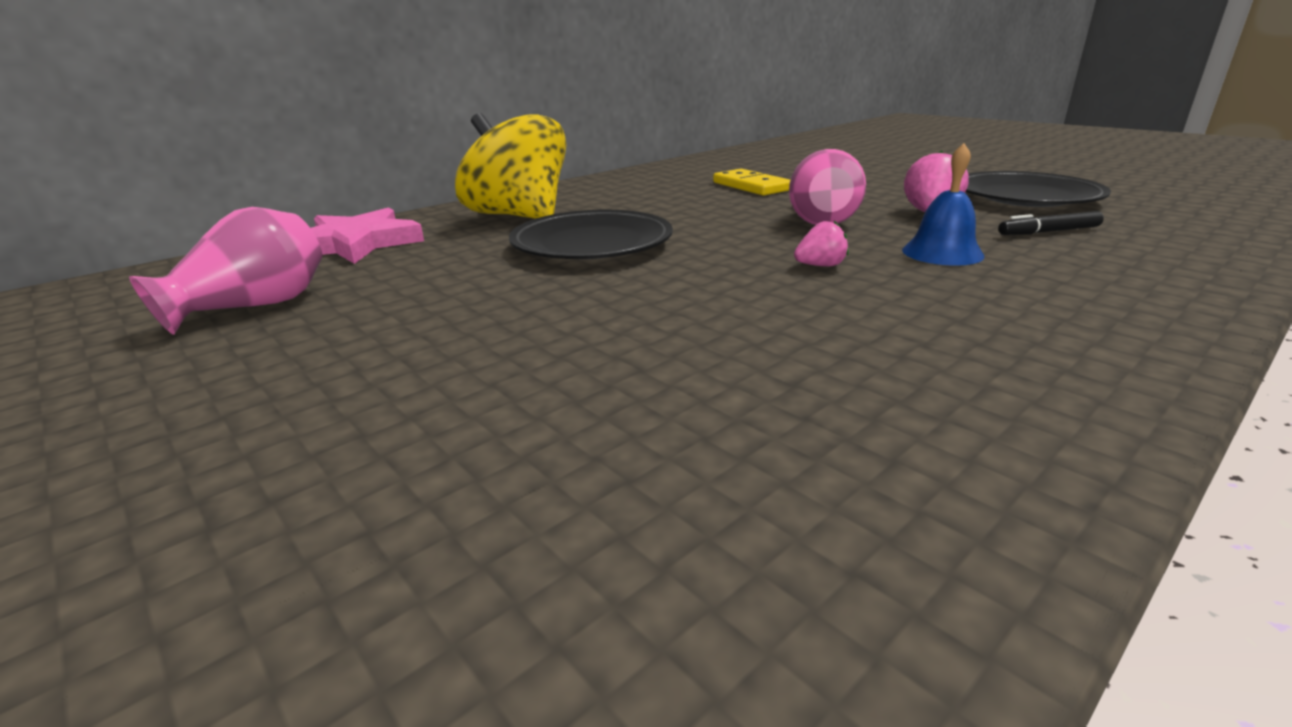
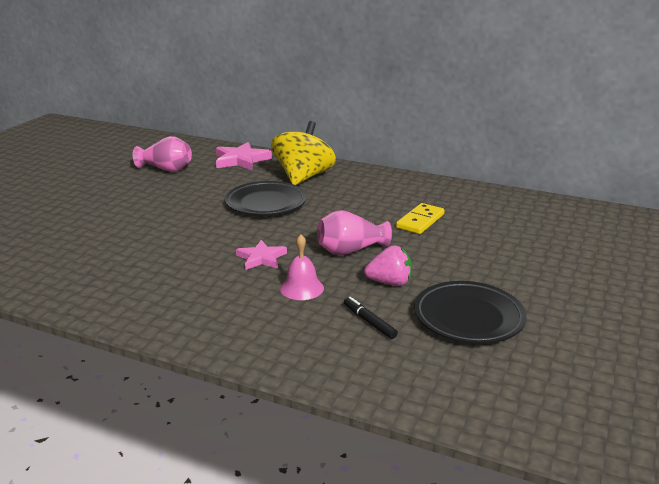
camera: 65 degrees right, 0 degrees up
pink strawberry [794,221,849,267] -> pink star [236,240,287,270]
blue bell [902,143,984,266] -> pink bell [280,234,324,300]

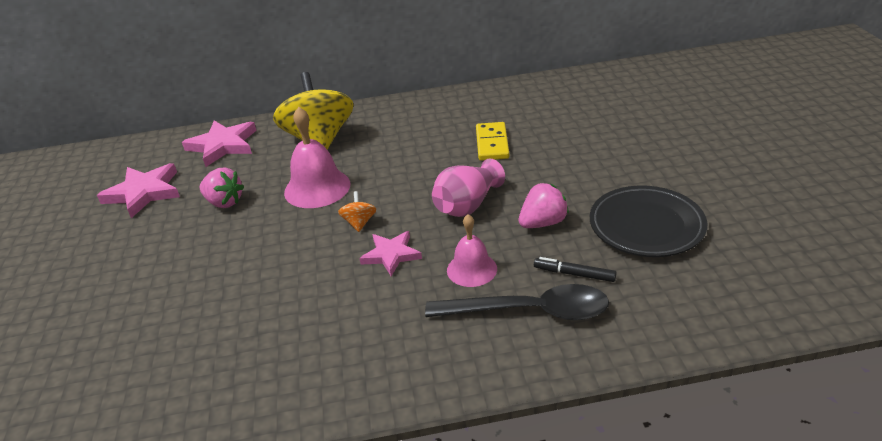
camera: 30 degrees left, 10 degrees up
pink vase [132,136,192,172] -> pink star [97,163,180,218]
black plate [225,181,307,216] -> pink bell [284,107,350,208]
none -> pink strawberry [199,167,244,208]
none -> orange spinning top [338,191,376,232]
none -> black spoon [425,284,609,321]

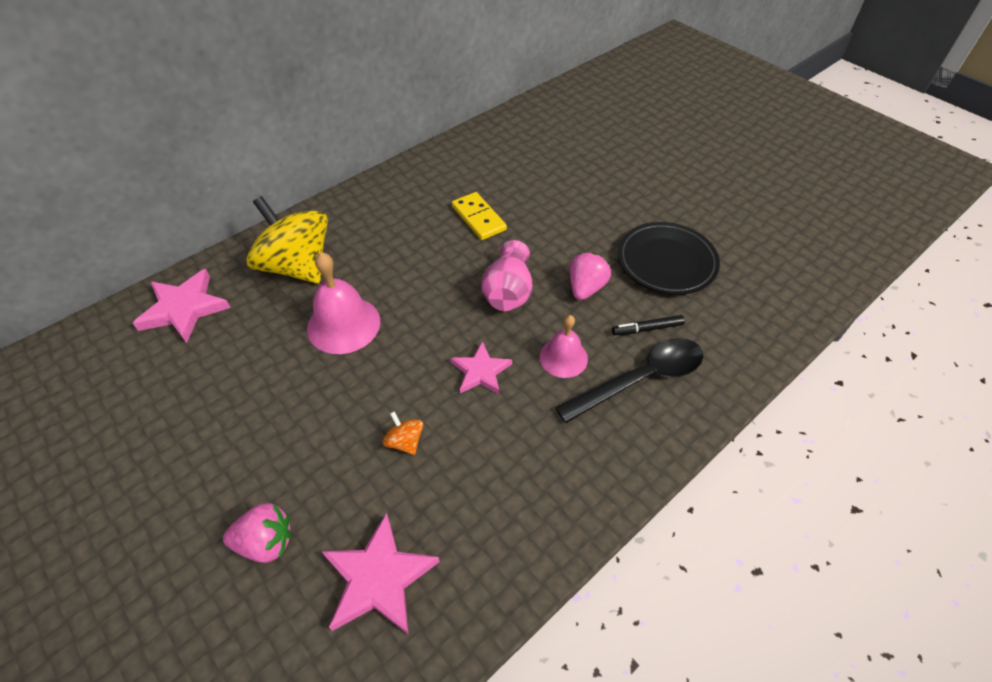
camera: 35 degrees left, 15 degrees up
pink star [97,163,180,218] -> pink star moved to [321,513,440,634]
pink strawberry [199,167,244,208] -> pink strawberry moved to [223,503,292,563]
orange spinning top [338,191,376,232] -> orange spinning top moved to [383,411,423,455]

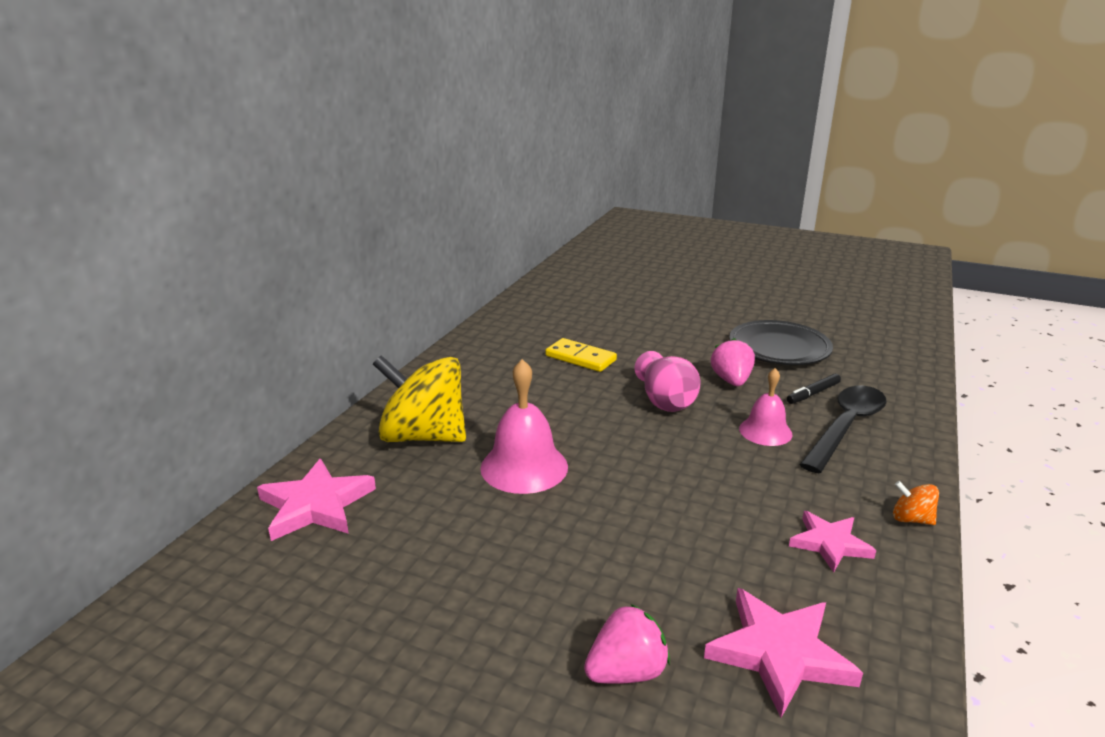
camera: 25 degrees left, 25 degrees down
orange spinning top [383,411,423,455] -> orange spinning top moved to [893,481,939,525]
pink star [451,341,512,394] -> pink star moved to [789,511,876,573]

